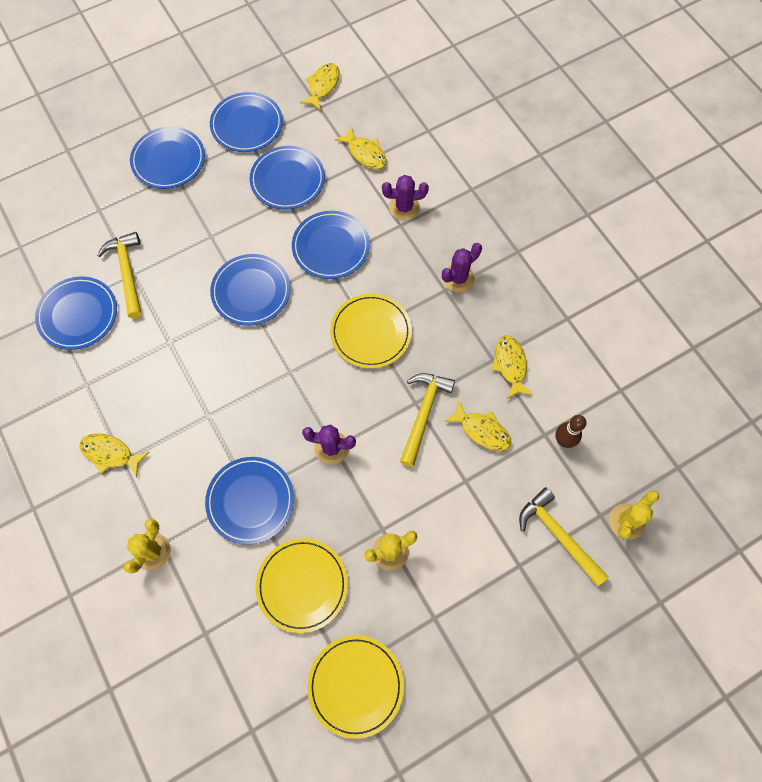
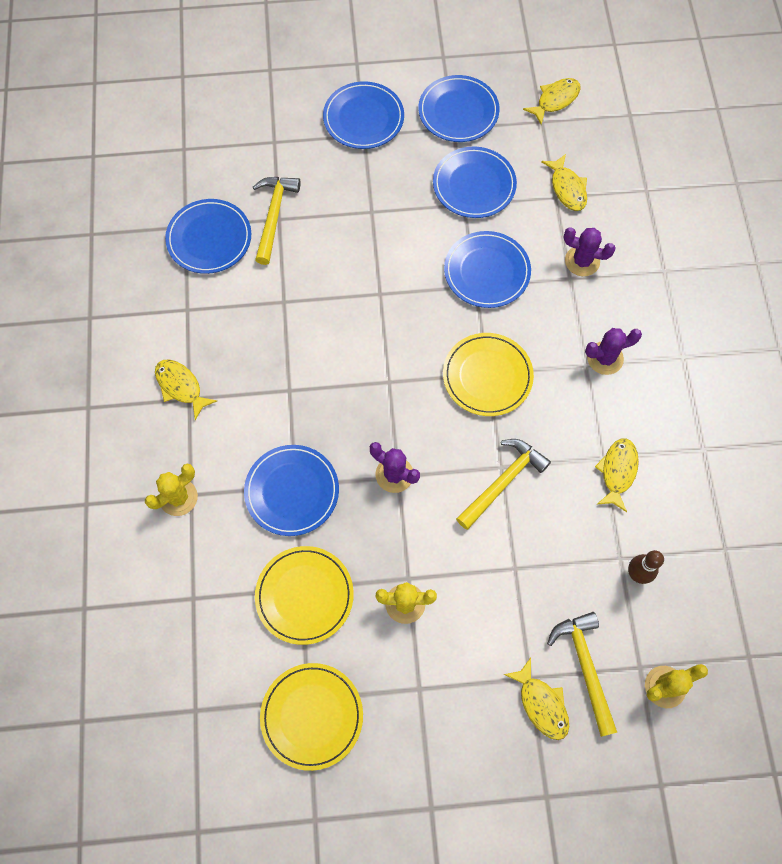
camera: 25 degrees right, 0 degrees up
blue plate [210,254,291,326] -> none
yellow fish [444,400,511,451] -> yellow fish moved to [504,657,569,740]

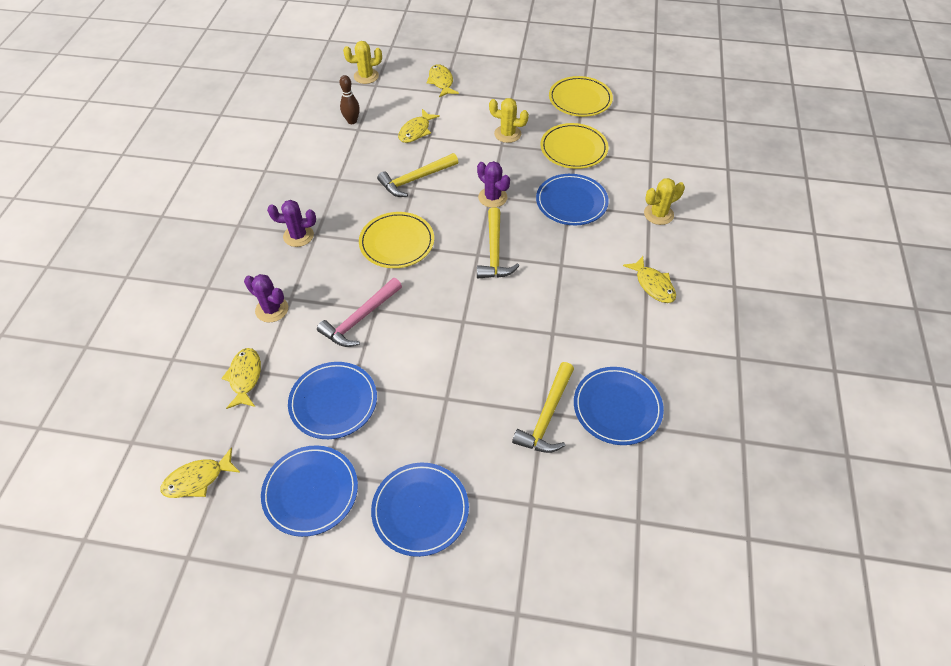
camera: 165 degrees left, 15 degrees down
blue plate [444,231,531,308] -> pink hammer [317,278,402,347]
yellow hammer [547,612,617,737] -> yellow hammer moved to [477,207,519,278]
yellow fish [595,439,639,512] -> yellow fish moved to [398,109,440,143]

